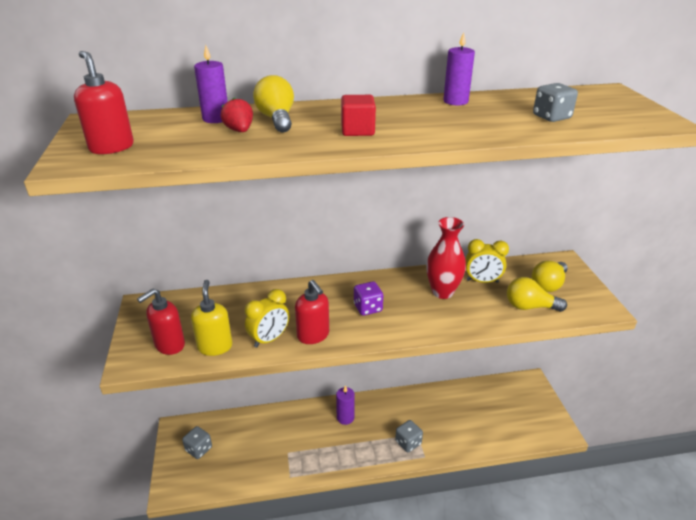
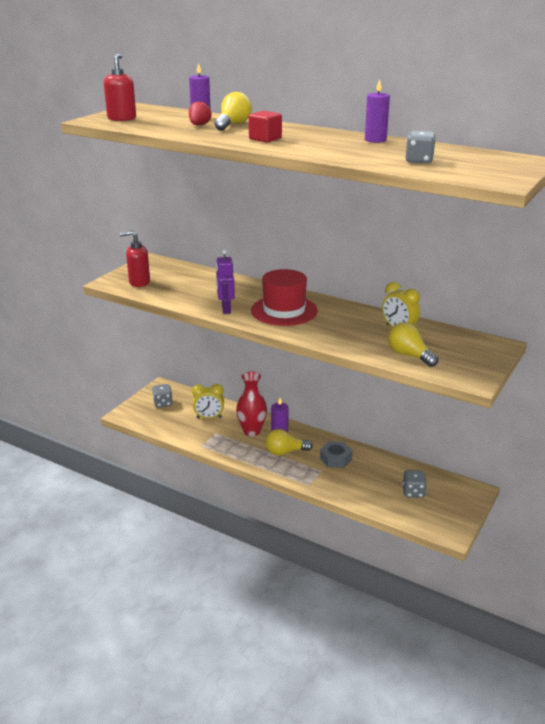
camera: 40 degrees right, 5 degrees down
yellow soap dispenser [191,280,232,356] -> none
yellow clock [245,289,289,348] -> yellow clock moved to [192,384,224,418]
red soap dispenser [295,280,329,344] -> purple robot [216,249,235,314]
purple dice [354,281,383,316] -> red hat [251,269,318,326]
grey dice [395,420,423,452] -> grey dice moved to [402,470,427,498]
red vase [426,217,466,299] -> red vase moved to [236,372,267,436]
yellow light bulb [532,261,568,292] -> yellow light bulb moved to [265,429,313,456]
none -> grey nut [320,441,353,468]

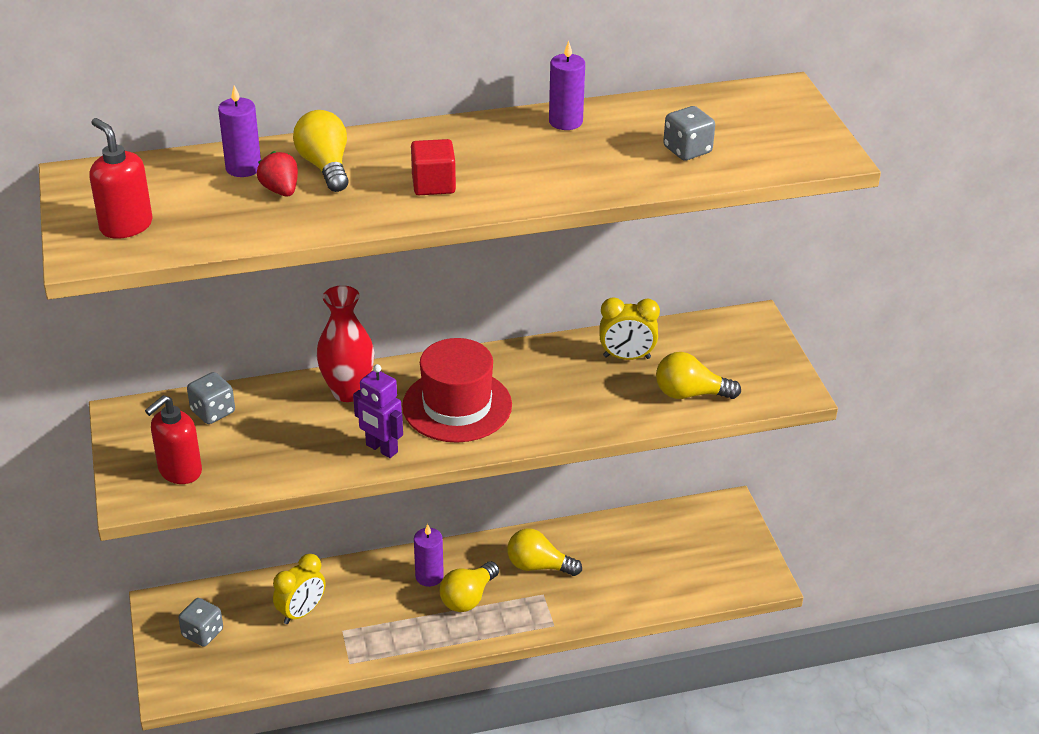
camera: 45 degrees left, 10 degrees up
red vase [236,372,267,436] -> red vase moved to [316,285,374,402]
grey nut [320,441,353,468] -> yellow light bulb [507,528,582,576]
grey dice [402,470,427,498] -> grey dice moved to [187,372,235,424]

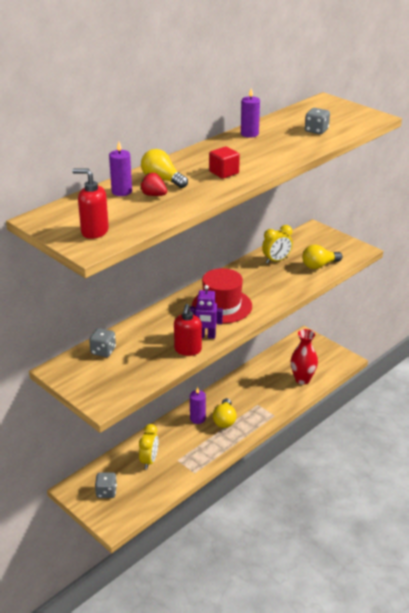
camera: 30 degrees left, 5 degrees down
red soap dispenser [145,395,202,484] -> red soap dispenser moved to [174,304,202,356]
red vase [316,285,374,402] -> red vase moved to [291,329,318,385]
yellow light bulb [507,528,582,576] -> none

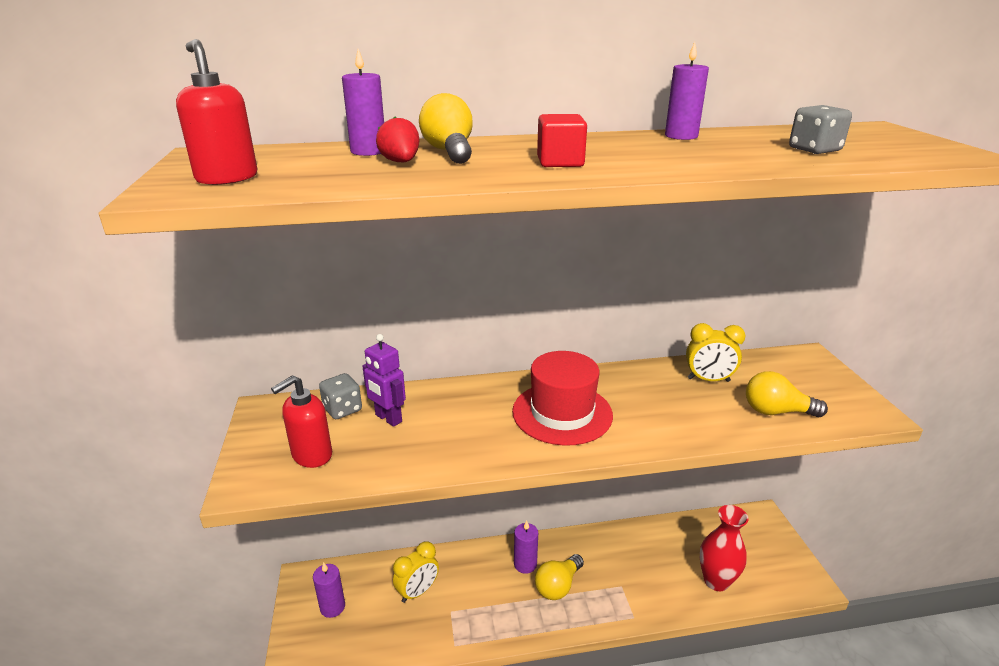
camera: 35 degrees right, 5 degrees down
grey dice [95,472,117,498] -> purple candle [313,562,345,618]
red soap dispenser [174,304,202,356] -> red soap dispenser moved to [271,375,332,468]
purple robot [190,285,223,339] -> purple robot moved to [362,334,406,427]

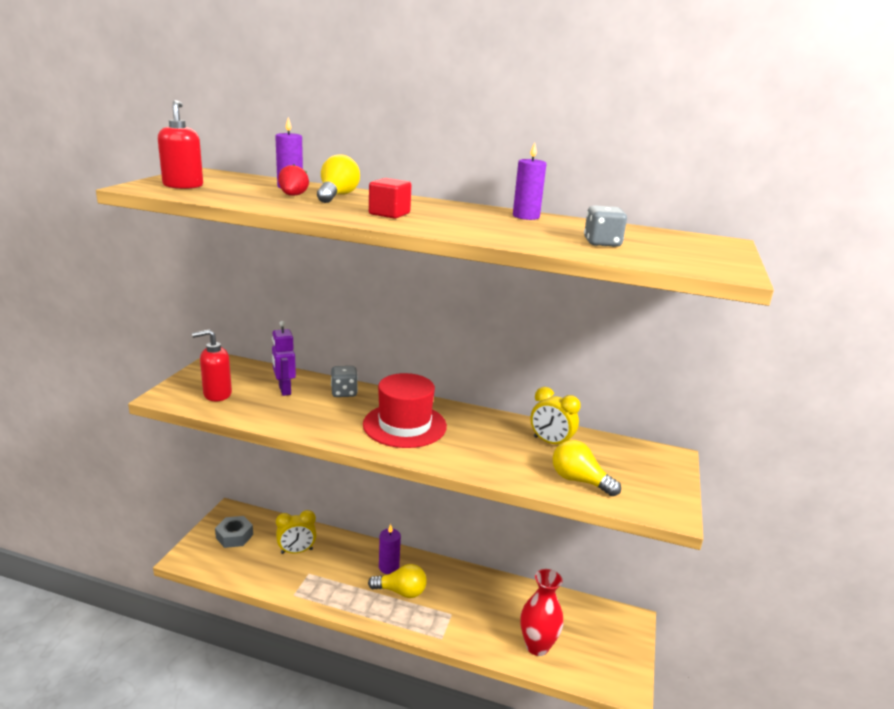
camera: 25 degrees right, 5 degrees down
purple candle [313,562,345,618] -> grey nut [215,516,253,548]
grey dice [319,373,362,419] -> grey dice moved to [331,366,358,397]
yellow light bulb [535,554,584,600] -> yellow light bulb turned 150 degrees counterclockwise [368,564,427,598]

